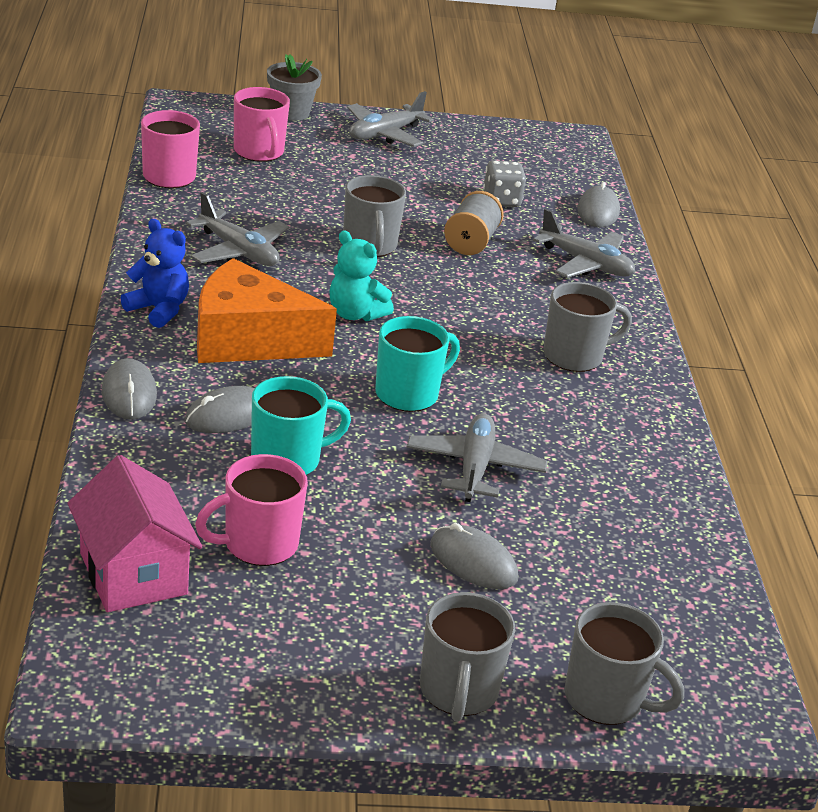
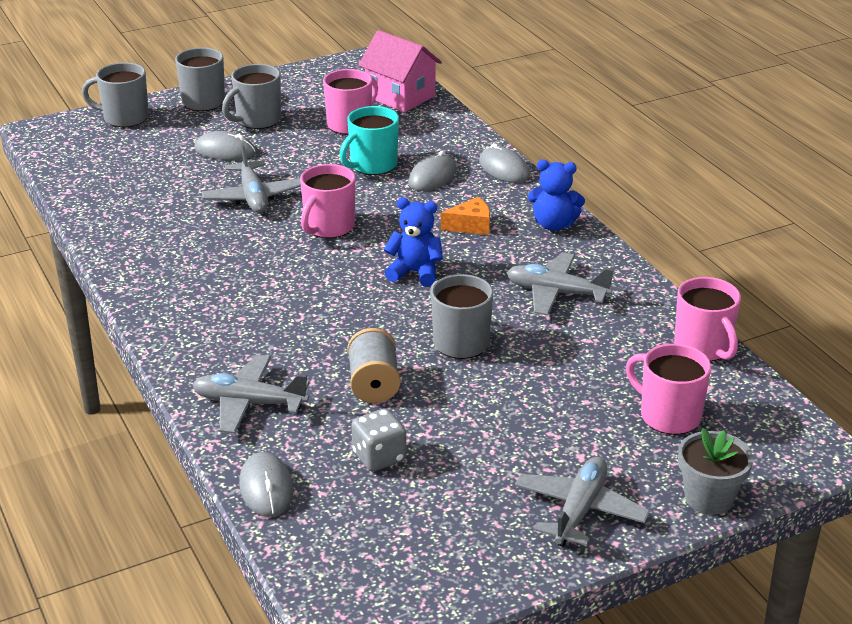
camera: 160 degrees right, 0 degrees up
orange cheese [197,258,337,363] -> orange cheese [441,197,490,235], size x0.45
turquoise teddy bear [330,230,394,321] -> blue teddy bear [384,197,443,287]
turquoise mug [375,316,460,412] -> pink mug [300,164,355,238]
grey mug [543,282,632,372] -> grey mug moved to [222,64,281,129]

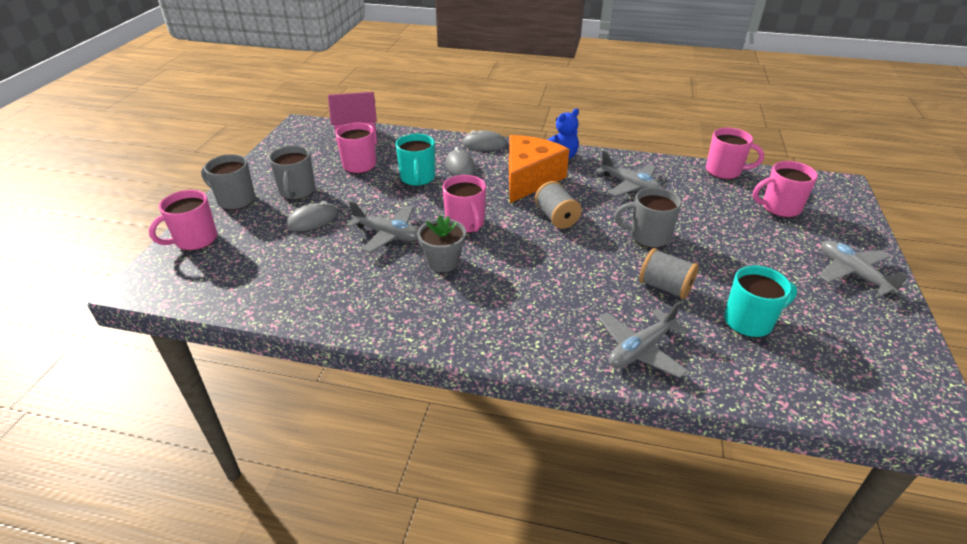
camera: 50 degrees left, 5 degrees up
grey mug [82,62,149,127] -> pink mug [149,190,217,251]
grey mouse [239,452,294,517] -> none
grey dice [351,408,406,471] -> turquoise mug [724,265,797,338]
blue teddy bear [384,197,443,287] -> grey spool [535,181,582,229]
orange cheese [441,197,490,235] -> orange cheese [509,135,569,203], size x2.22
grey plane [507,252,614,315] -> grey plane turned 105 degrees counterclockwise [595,151,662,197]
grey flower pot [678,428,753,515] -> grey flower pot moved to [417,215,466,272]

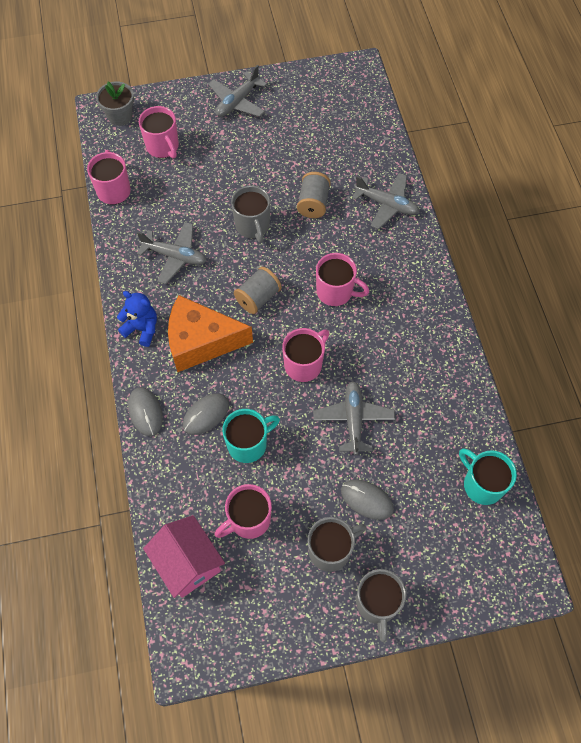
camera: 115 degrees left, 25 degrees up
pink mug [149,190,217,251] -> pink mug moved to [316,253,369,306]
grey flower pot [417,215,466,272] -> grey flower pot moved to [96,82,134,126]
grey plane [595,151,662,197] -> grey plane turned 90 degrees clockwise [137,222,207,284]
turquoise mug [724,265,797,338] -> turquoise mug moved to [459,448,517,505]

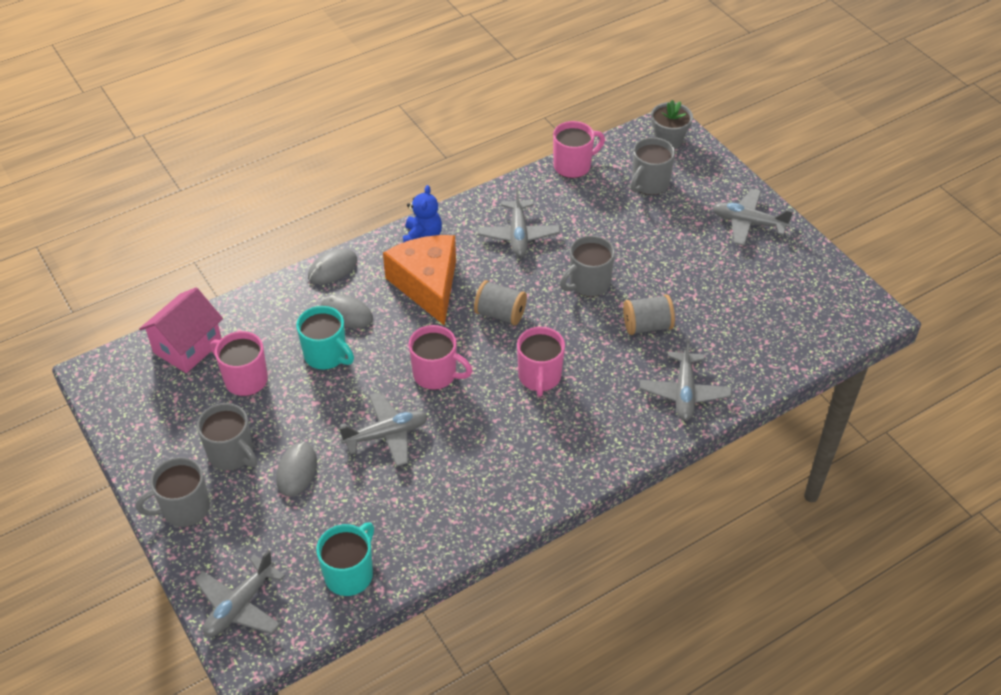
camera: 70 degrees right, 15 degrees down
pink mug [139,106,179,159] -> grey mug [630,137,675,195]
none -> grey plane [195,550,285,637]

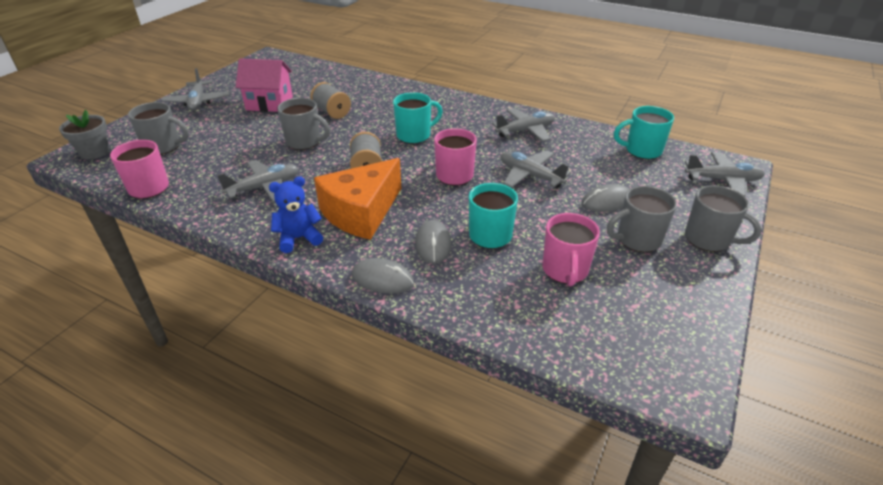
camera: 120 degrees left, 10 degrees down
pink house [139,287,223,373] -> pink house moved to [236,58,293,112]
grey mug [197,403,257,471] -> grey mug turned 120 degrees counterclockwise [607,186,677,252]
pink mug [517,327,565,397] -> turquoise mug [393,92,443,144]
grey plane [640,338,732,420] -> grey plane moved to [492,108,555,142]

